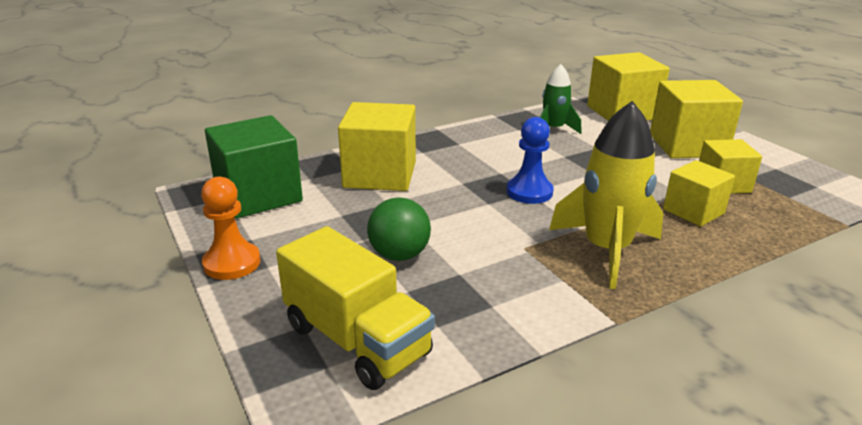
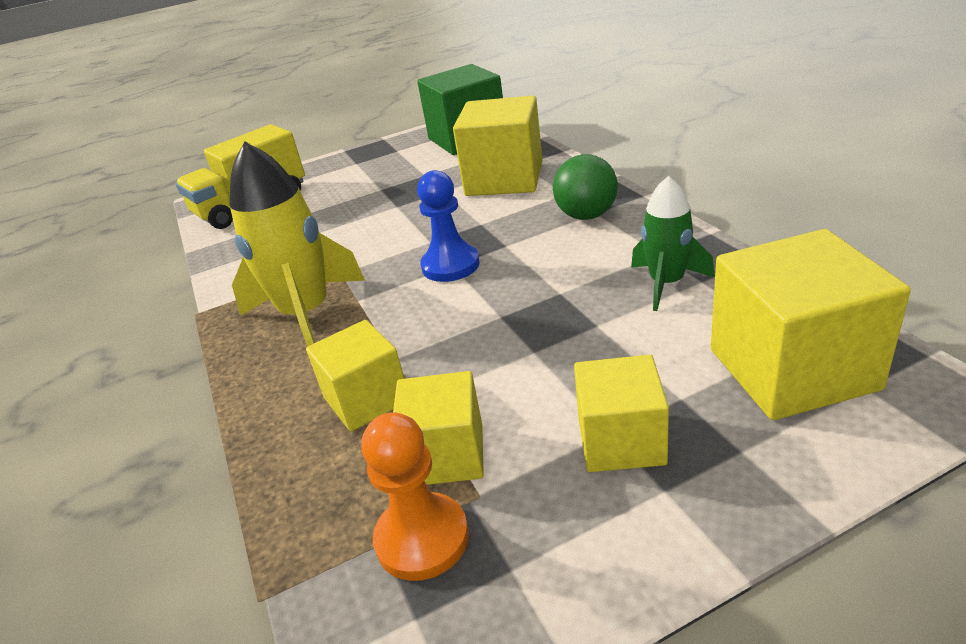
camera: 100 degrees right, 5 degrees up
orange pawn [201,177,260,280] -> orange pawn moved to [362,412,469,581]
green ball [367,197,431,261] -> green ball moved to [553,154,618,220]
yellow cube [650,80,743,158] -> yellow cube [574,355,669,472], size x0.61

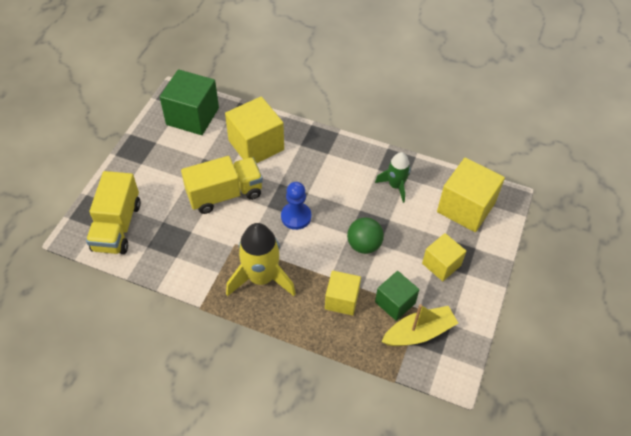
camera: 50 degrees left, 20 degrees up
orange pawn [362,412,469,581] -> yellow boat [381,304,458,346]
yellow cube [393,371,484,485] -> green cube [375,271,419,321]
green ball [553,154,618,220] -> green ball moved to [347,217,384,254]
none -> yellow truck [181,156,263,214]

